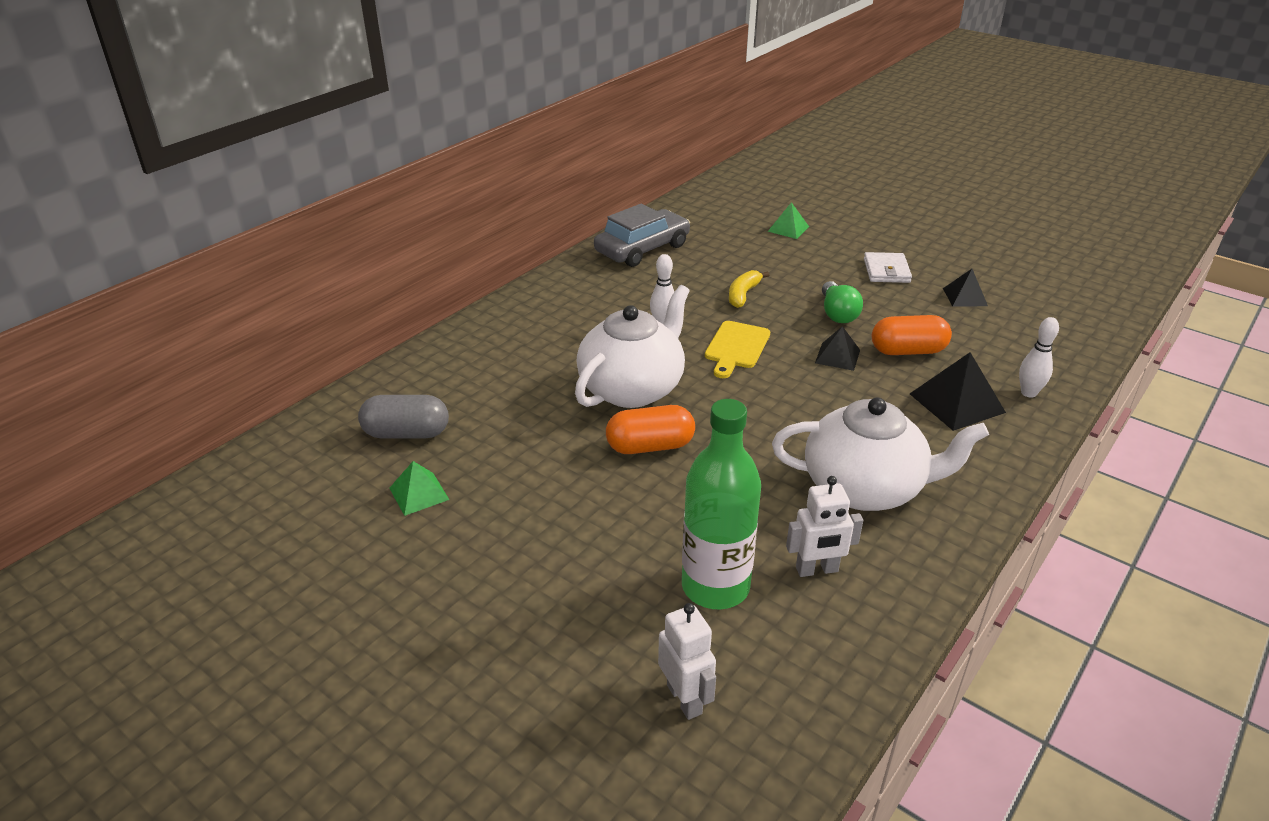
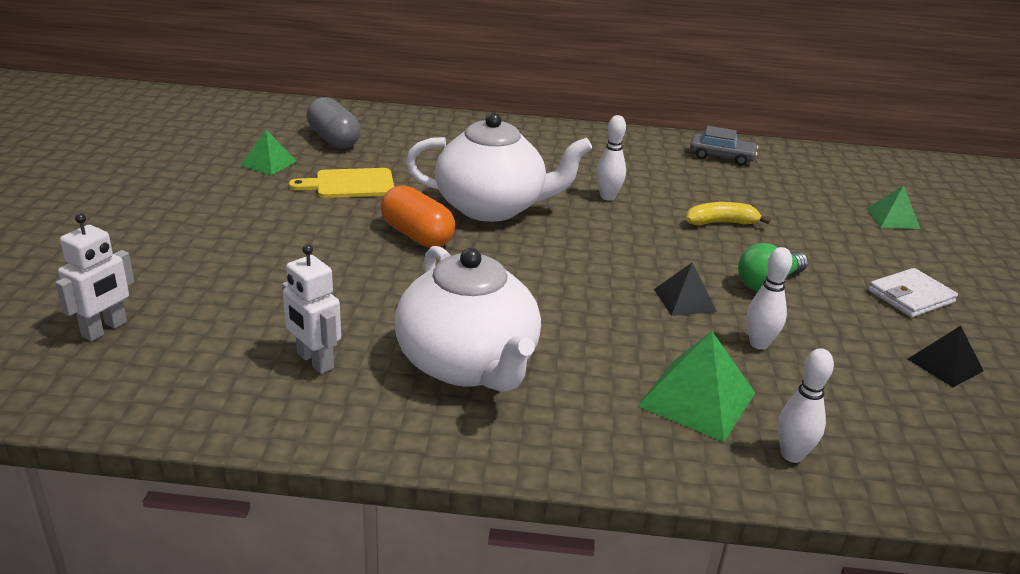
camera: 55 degrees right, 5 degrees down
grey car [594,204,690,267] -> grey car [690,126,758,166], size x0.59
green bottle [682,399,761,609] -> none
yellow cutting board [705,321,770,378] -> yellow cutting board moved to [289,168,394,198]
orange capsule [872,315,952,355] -> white bowling pin [746,247,792,350]
black pyramid [910,352,1006,431] -> green pyramid [638,331,755,442]

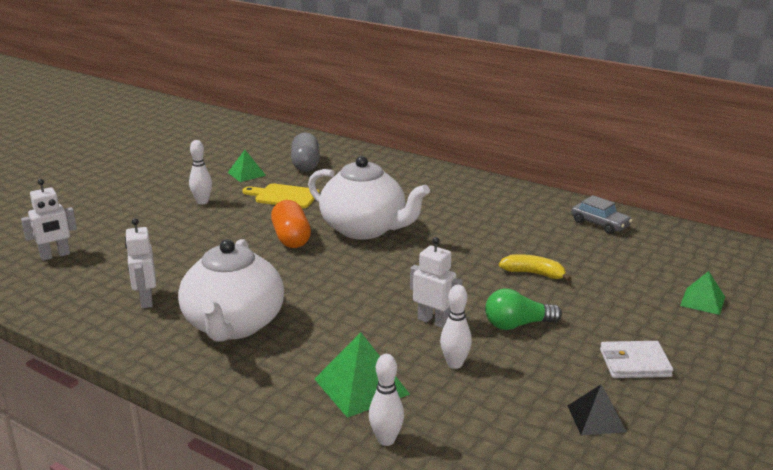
camera: 30 degrees right, 5 degrees down
white bowling pin [596,115,626,201] -> white bowling pin moved to [189,140,212,205]
black pyramid [654,262,717,316] -> white robot [410,237,462,328]

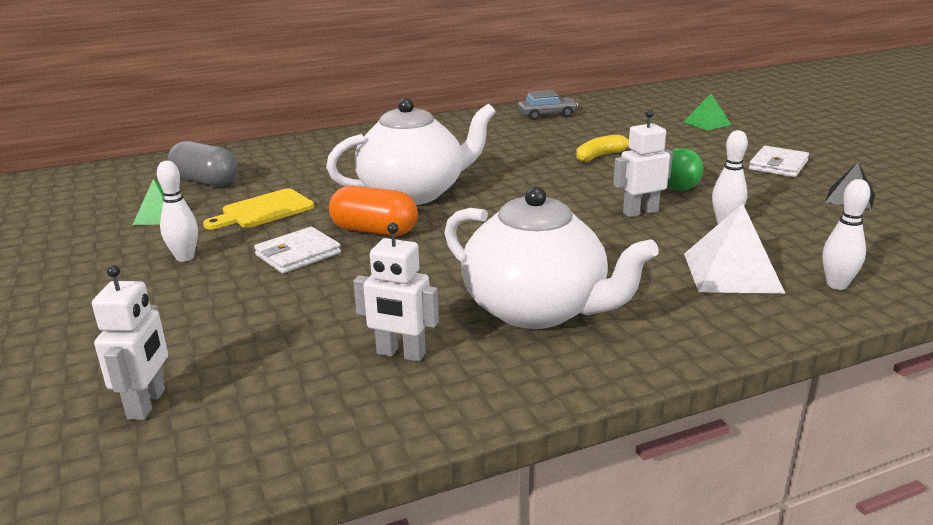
camera: 55 degrees left, 0 degrees up
green pyramid [315,332,410,418] -> white pyramid [684,203,786,294]
none -> white wallet [254,227,341,274]

